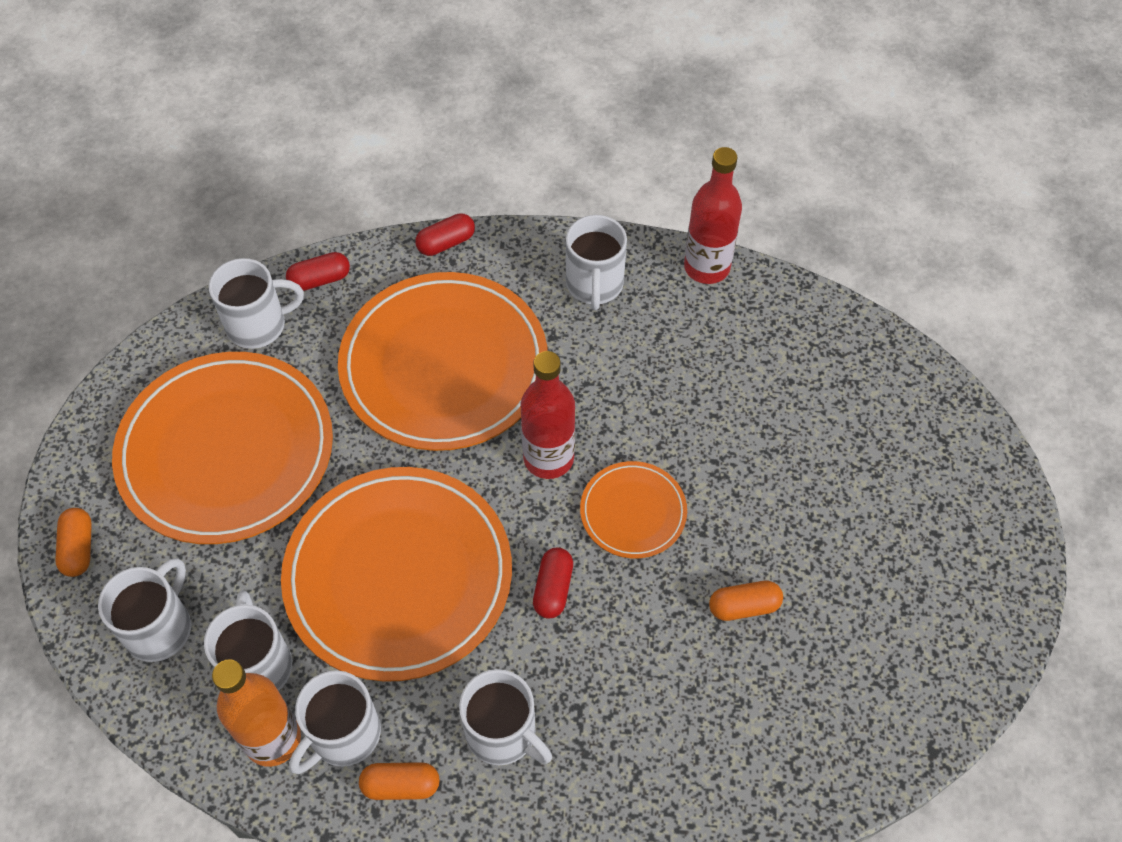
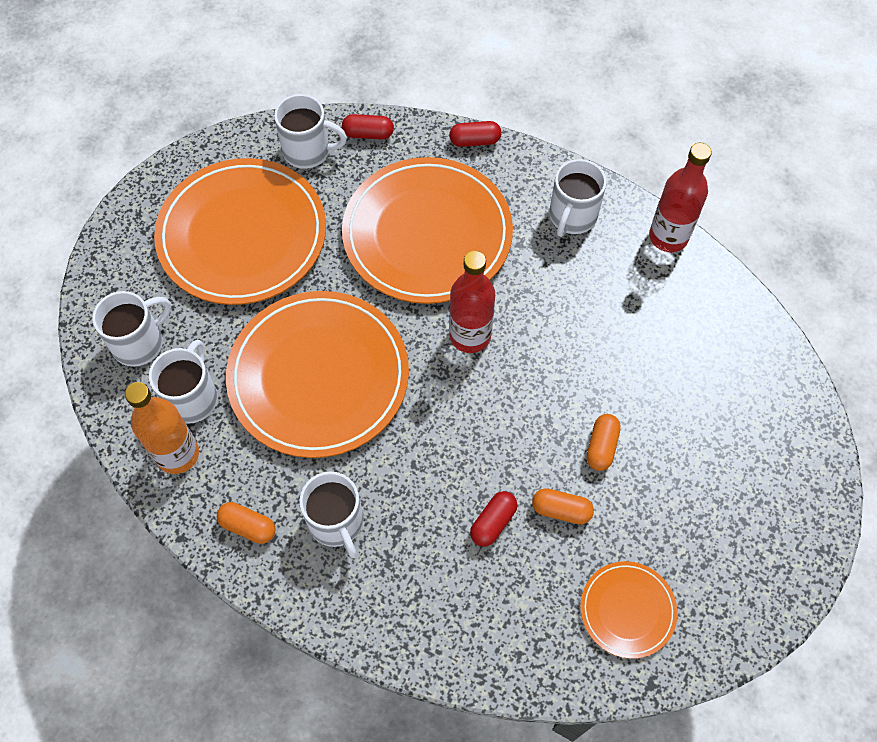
camera: 25 degrees right, 5 degrees up
orange capsule [55,508,92,577] -> orange capsule moved to [587,414,621,471]
white mug [289,670,381,774] -> none
red capsule [533,548,573,619] -> red capsule moved to [470,491,517,547]
orange plate [580,461,687,558] -> orange plate moved to [580,561,677,659]

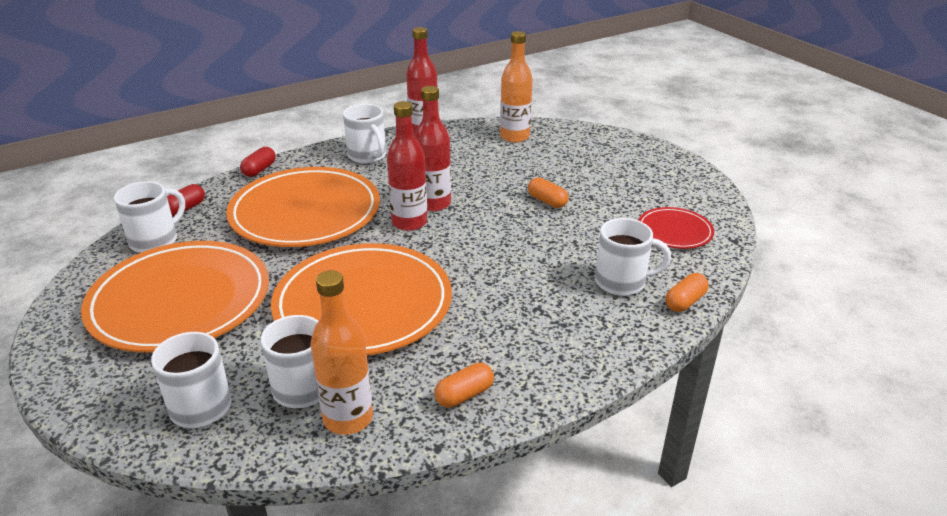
camera: 60 degrees left, 30 degrees down
white mug [299,472,363,558] -> white mug moved to [595,218,671,296]
red capsule [470,491,517,547] -> none
orange capsule [532,488,594,524] -> orange capsule moved to [665,273,709,312]
orange plate [580,561,677,659] -> red plate [638,207,714,249]
none -> red bottle [414,86,451,212]
none -> orange bottle [500,31,533,143]

